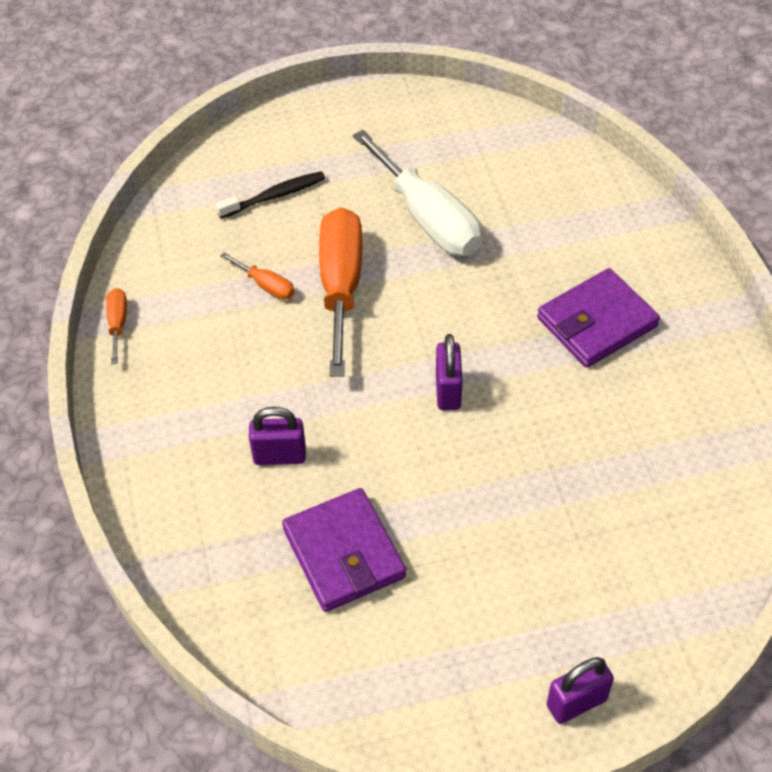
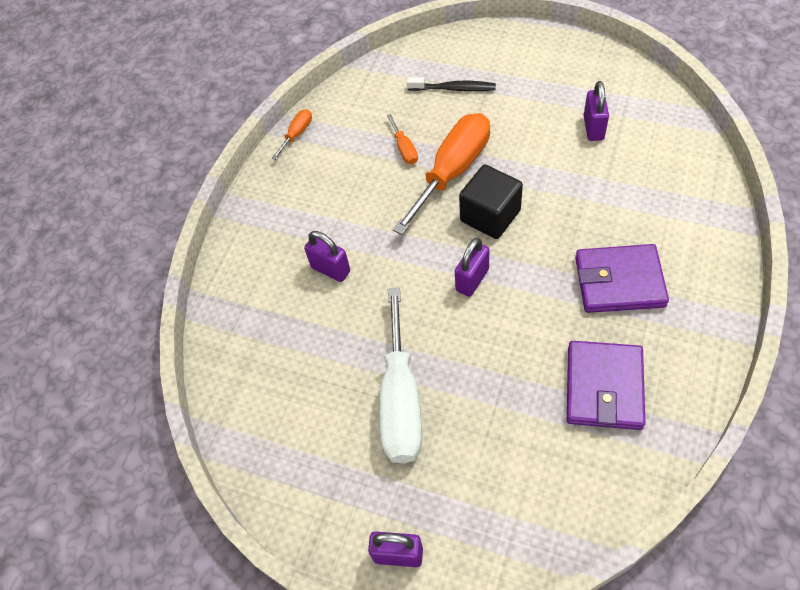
camera: 40 degrees right, 5 degrees up
purple wallet [282,488,406,612] -> purple wallet moved to [567,341,645,430]
white screwdriver [353,130,482,256] -> white screwdriver moved to [380,288,422,463]
none -> black cube [459,165,523,239]
none -> purple padlock [584,81,609,141]

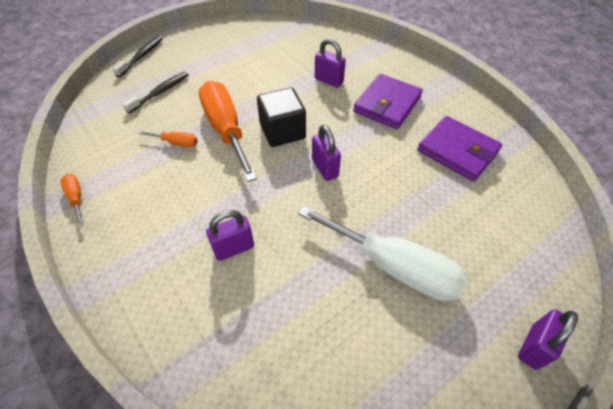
camera: 65 degrees left, 5 degrees down
purple padlock [584,81,609,141] -> purple padlock moved to [315,39,346,88]
none -> black toothbrush [112,36,163,77]

